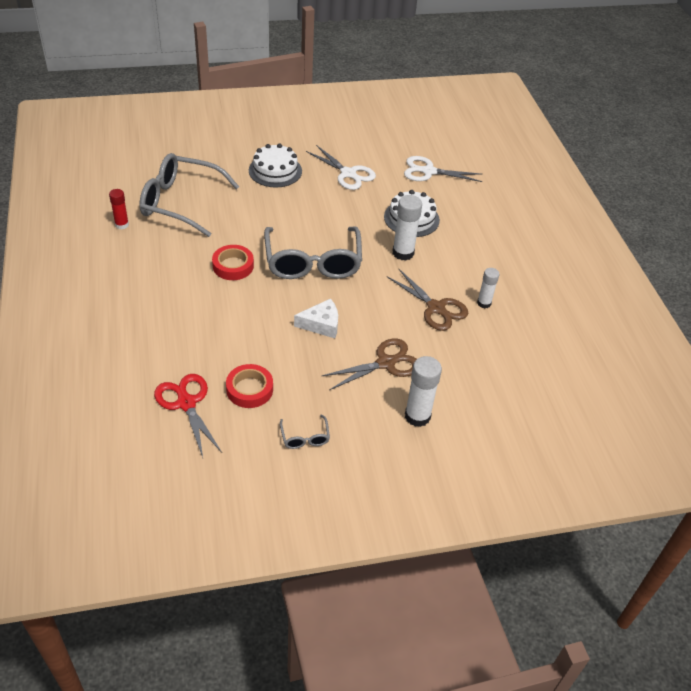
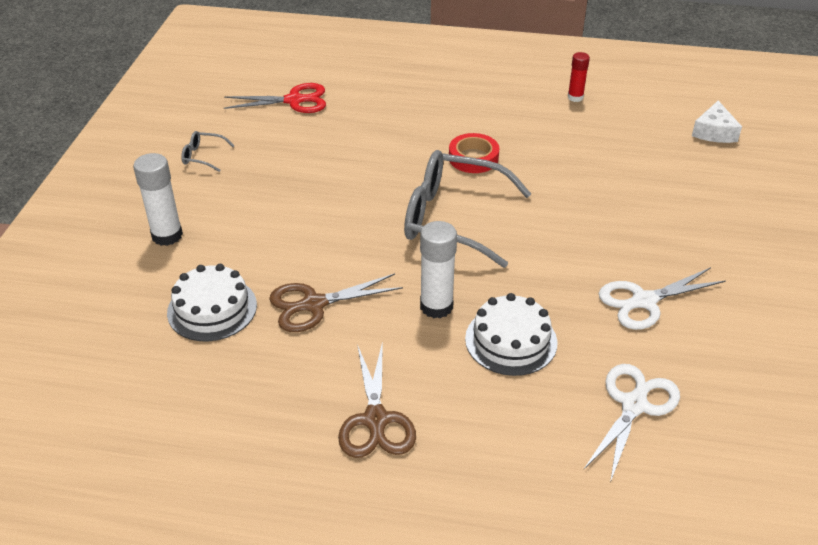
camera: 115 degrees right, 5 degrees down
grey glasses [139,153,239,237] -> none
red tape [226,364,273,408] -> none
white cake [249,144,302,187] -> white cake moved to [167,264,257,341]
white cheese [294,298,338,338] -> white cheese moved to [692,101,742,143]
brown scissors [322,338,417,390] -> brown scissors moved to [338,341,416,458]
white glue stick [477,268,499,308] -> none

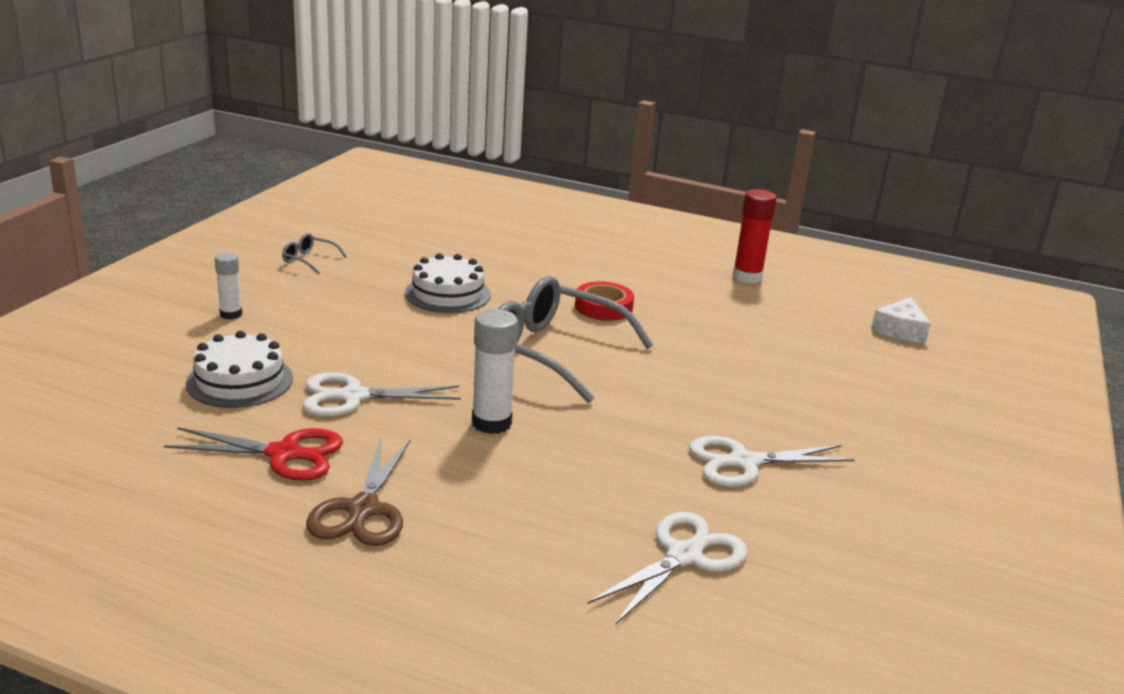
camera: 10 degrees right, 15 degrees down
white glue stick [133,153,183,246] -> white glue stick [214,252,242,319], size x0.62
red scissors [224,83,326,113] -> red scissors moved to [164,427,343,481]
brown scissors [269,273,403,332] -> white scissors [303,372,461,417]
white cake [465,293,557,376] -> white cake moved to [405,253,491,313]
red glue stick [568,52,590,102] -> red glue stick [733,189,777,283], size x1.61

